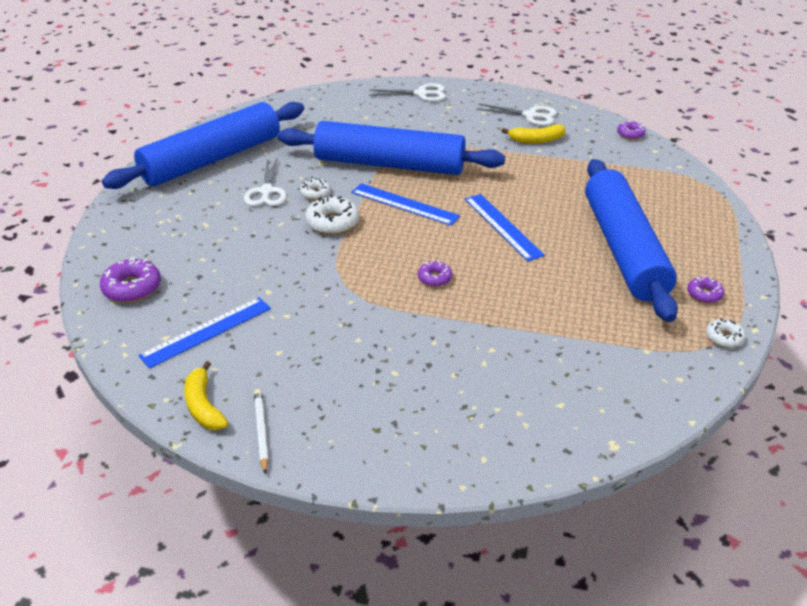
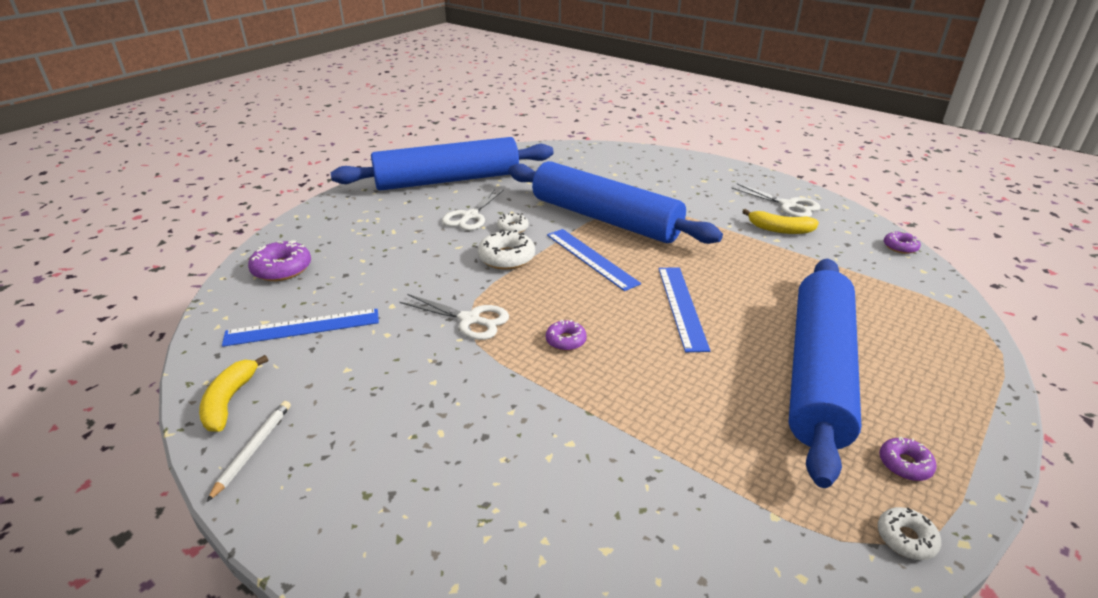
camera: 25 degrees right, 5 degrees down
white scissors [369,83,446,102] -> white scissors moved to [400,294,509,340]

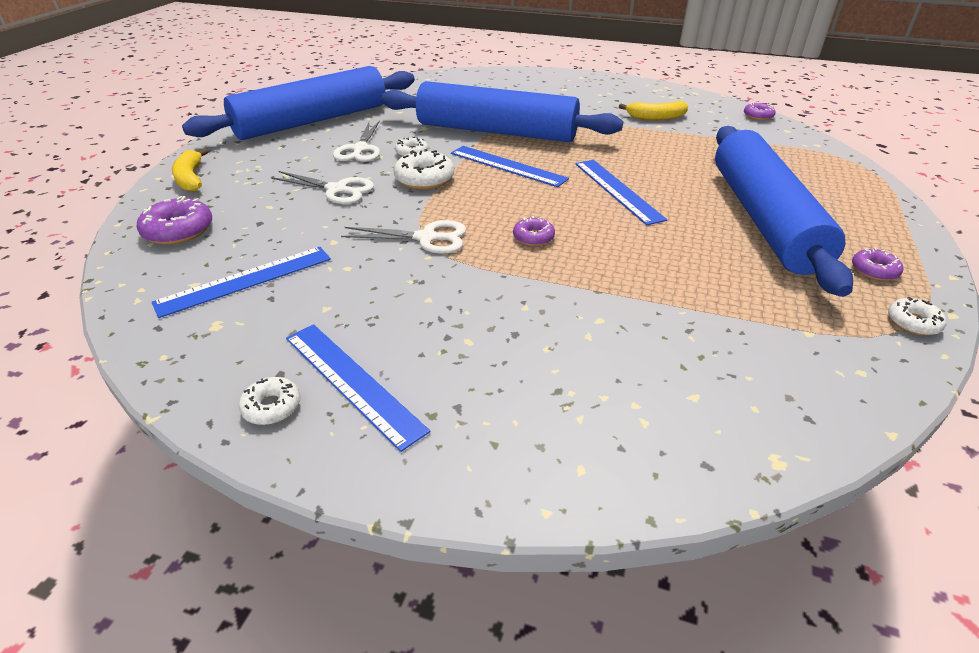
camera: 20 degrees left, 5 degrees up
yellow banana [199,355,268,432] -> yellow banana moved to [172,148,208,191]
white pencil [207,401,291,502] -> white donut [239,377,300,425]
white scissors [731,183,820,217] -> white scissors moved to [271,171,374,204]
none -> blue ruler [286,324,430,452]

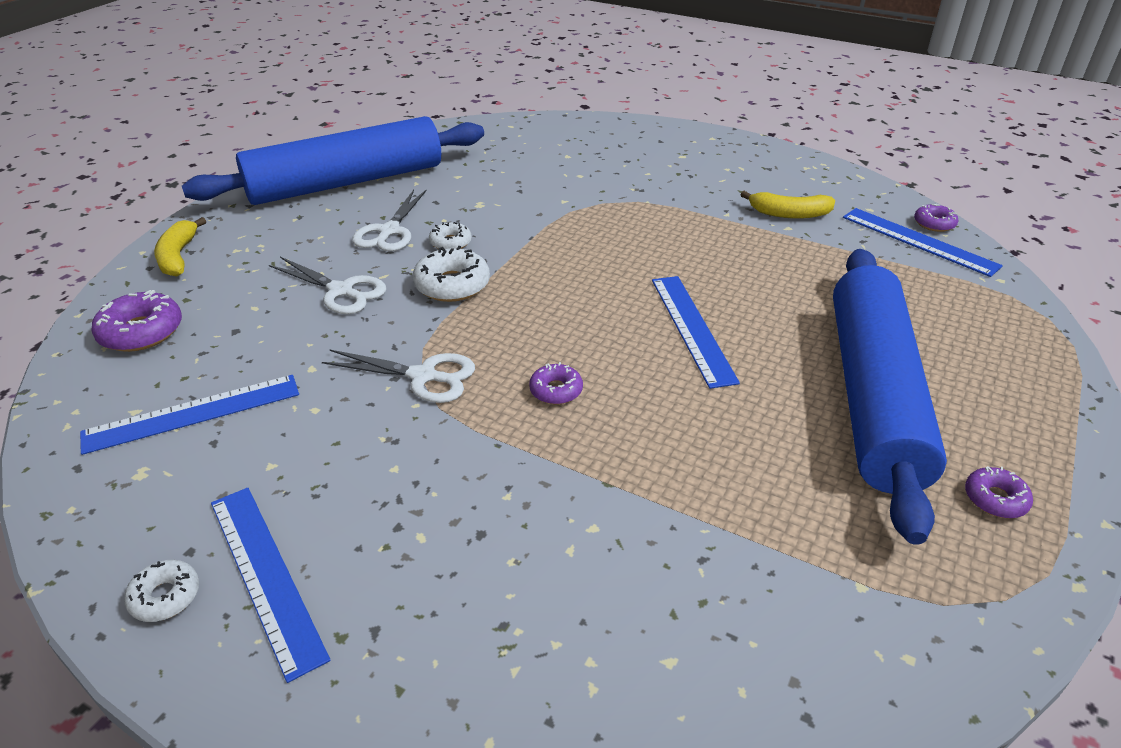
camera: 10 degrees right, 0 degrees up
blue rolling pin [381,81,623,142] -> none
blue ruler [451,146,569,187] -> blue ruler moved to [843,208,1003,277]
white donut [888,297,947,335] -> none

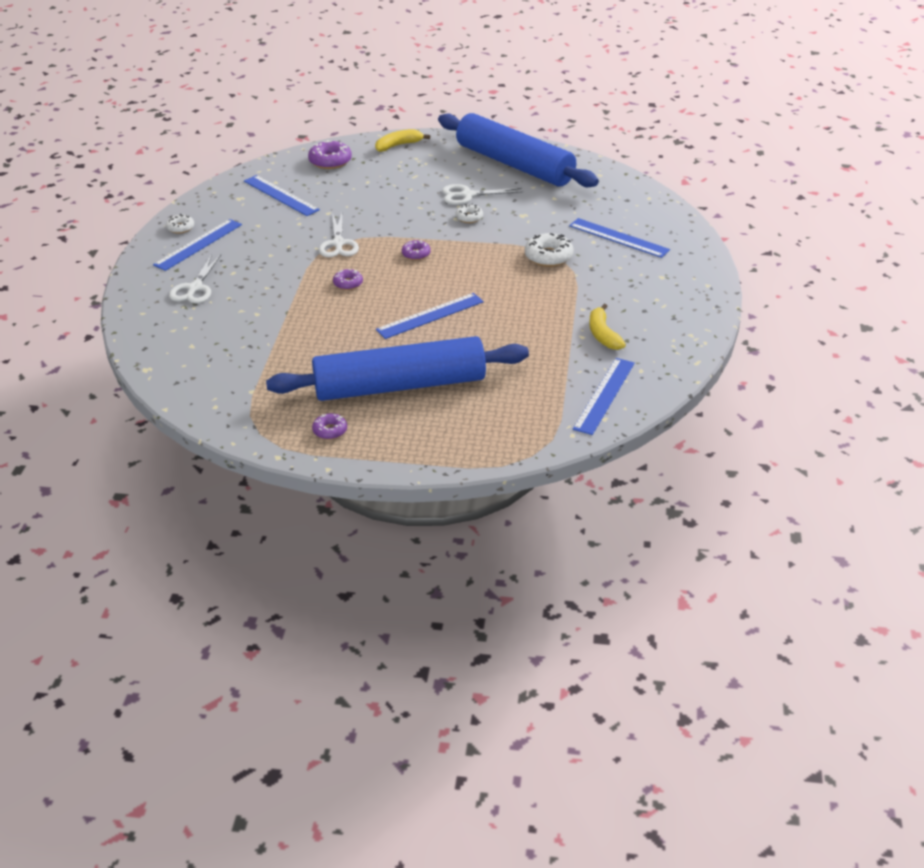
camera: 70 degrees right, 0 degrees up
white scissors [269,257,386,314] -> white scissors moved to [169,254,221,304]
white donut [413,246,490,302] -> white donut moved to [525,233,574,267]
purple donut [914,203,958,232] -> purple donut moved to [402,240,431,260]
none -> blue ruler [569,218,670,258]

